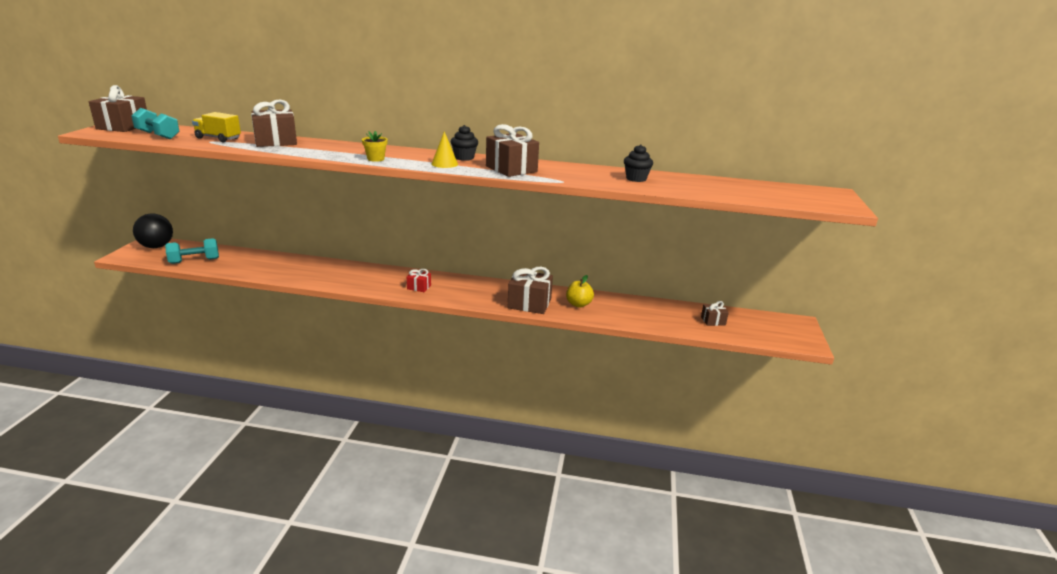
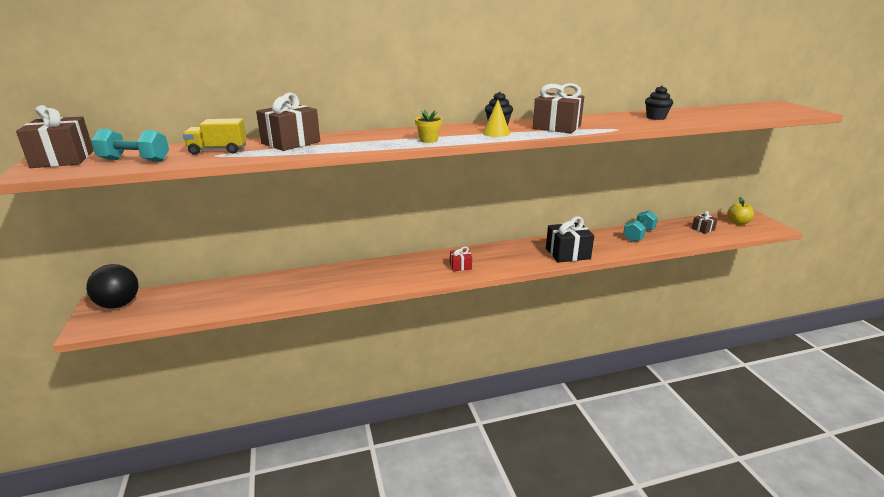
camera: 25 degrees left, 0 degrees up
turquoise dumbbell [165,238,219,264] -> turquoise dumbbell moved to [623,210,658,242]
brown gift [508,267,553,314] -> black gift [546,216,594,263]
yellow apple [566,275,594,307] -> yellow apple moved to [727,197,754,225]

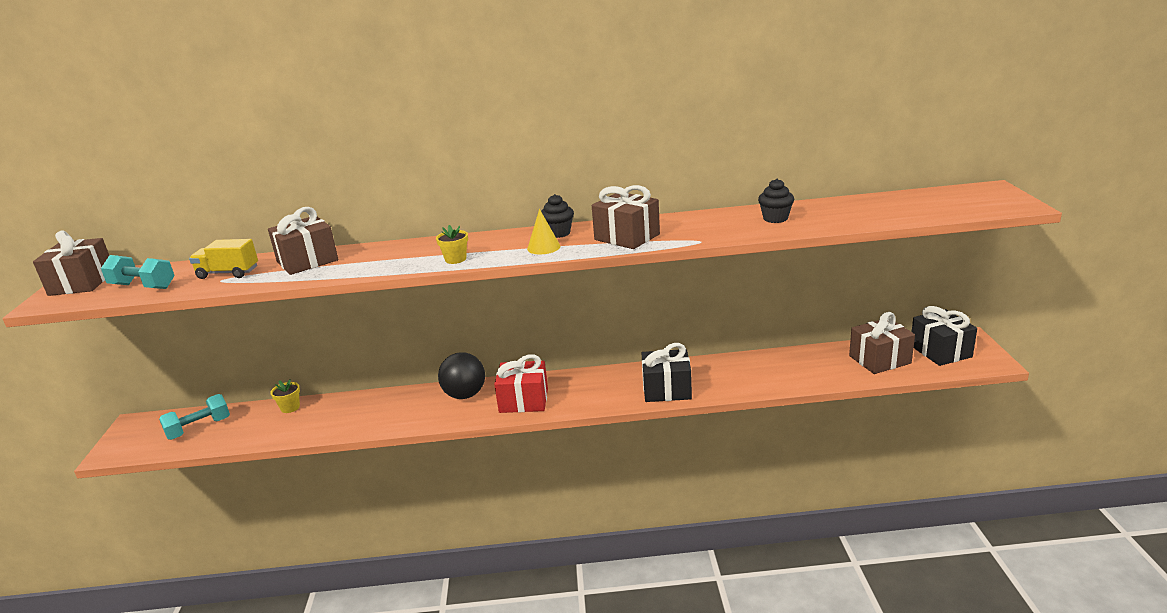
camera: 15 degrees right, 0 degrees up
black ball [86,264,138,309] -> black ball moved to [438,352,485,399]
red gift [450,246,472,271] -> red gift [494,354,548,413], size x1.92
turquoise dumbbell [623,210,658,242] -> turquoise dumbbell moved to [159,394,230,440]
brown gift [692,211,718,234] -> brown gift [849,312,915,374], size x1.92
yellow apple [727,197,754,225] -> black gift [912,306,977,366]
none -> yellow flower pot [270,379,300,413]

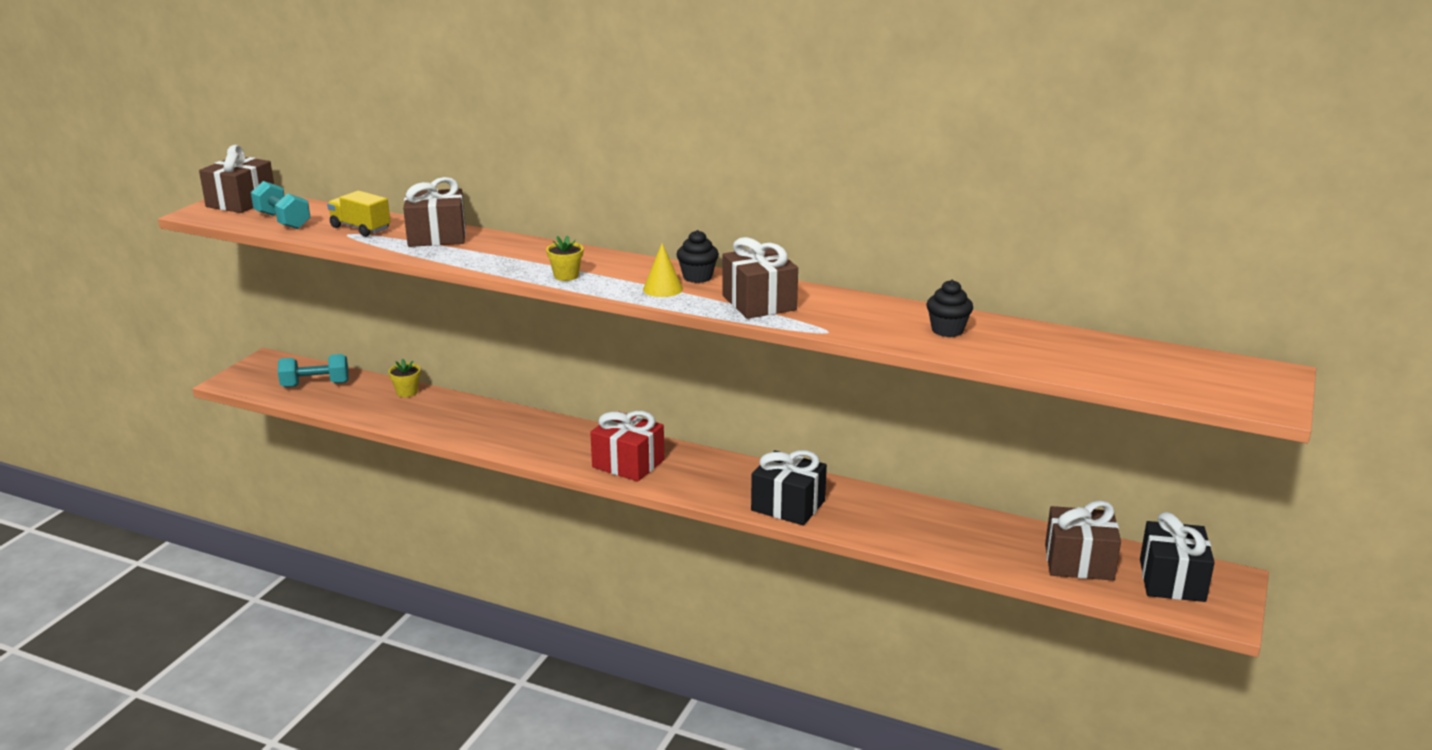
camera: 25 degrees right, 0 degrees up
black ball [438,352,485,399] -> none

